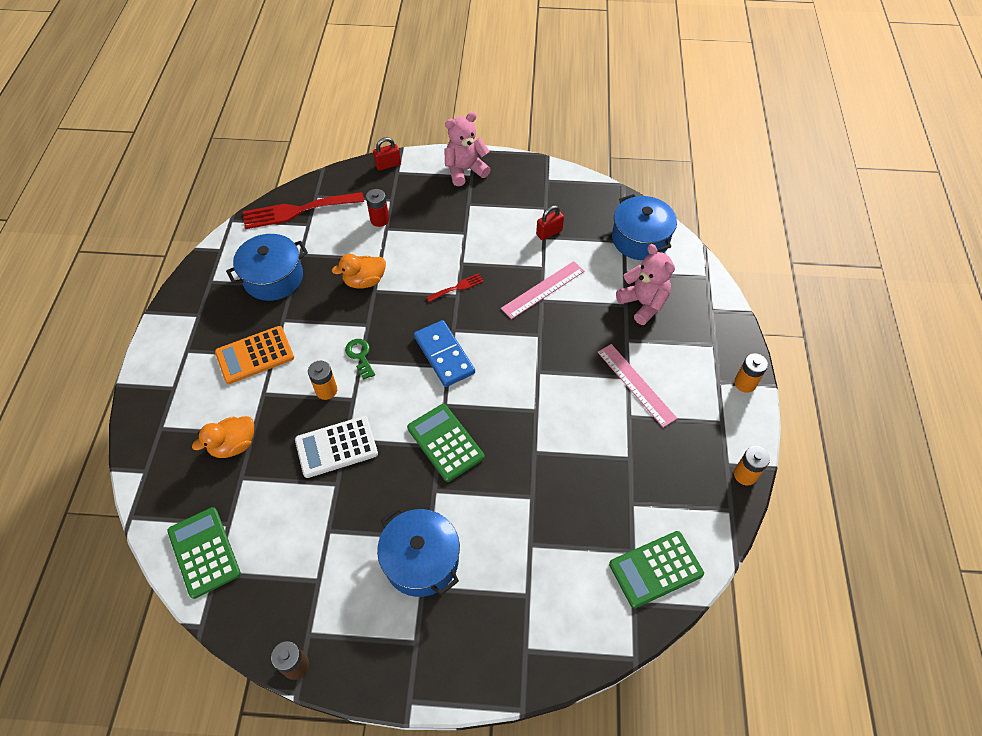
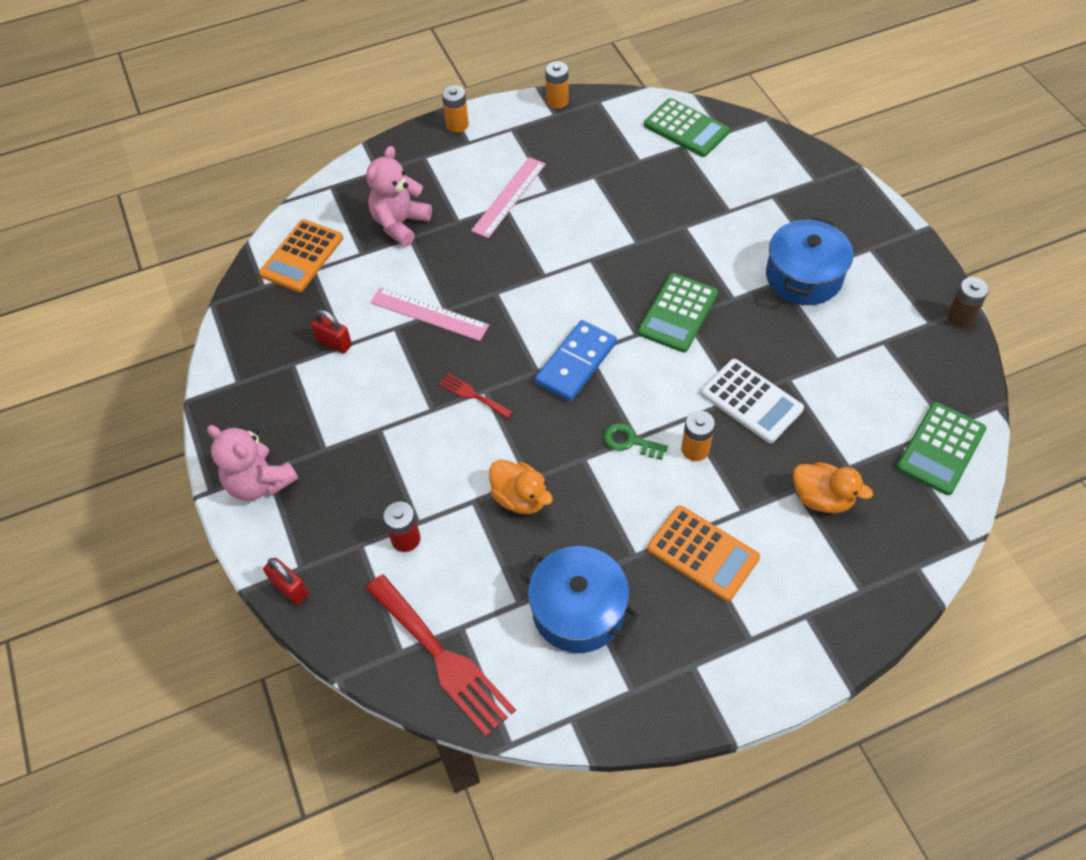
camera: 115 degrees left, 0 degrees up
green key [345,339,375,380] -> green key turned 75 degrees clockwise [604,423,668,460]
blue pot [612,194,677,260] -> orange calculator [259,219,343,292]

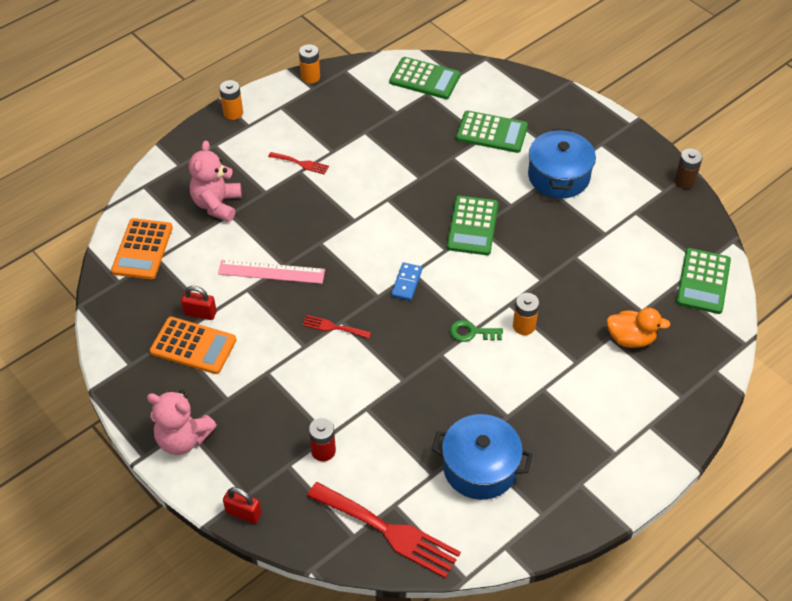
camera: 20 degrees left, 5 degrees down
pink ruler [471,157,546,238] -> red fork [268,152,329,175]
orange duck [489,460,553,514] -> none
blue domino [535,320,617,402] -> blue domino [391,262,422,301], size x0.58
orange calculator [647,505,760,601] -> orange calculator moved to [150,317,236,374]
white calculator [701,359,804,443] -> none
none -> green calculator [456,110,528,153]

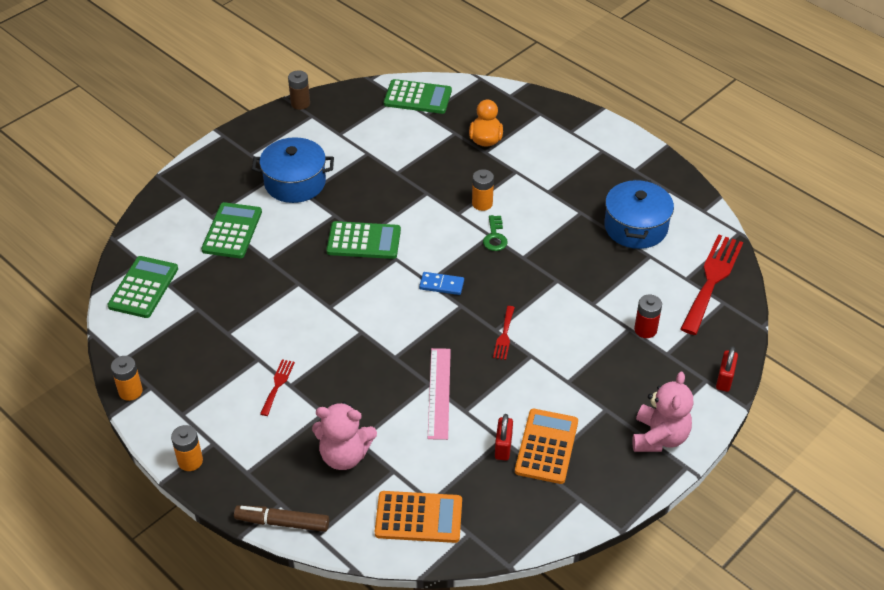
camera: 95 degrees left, 5 degrees down
none -> brown marker [234,505,329,532]

